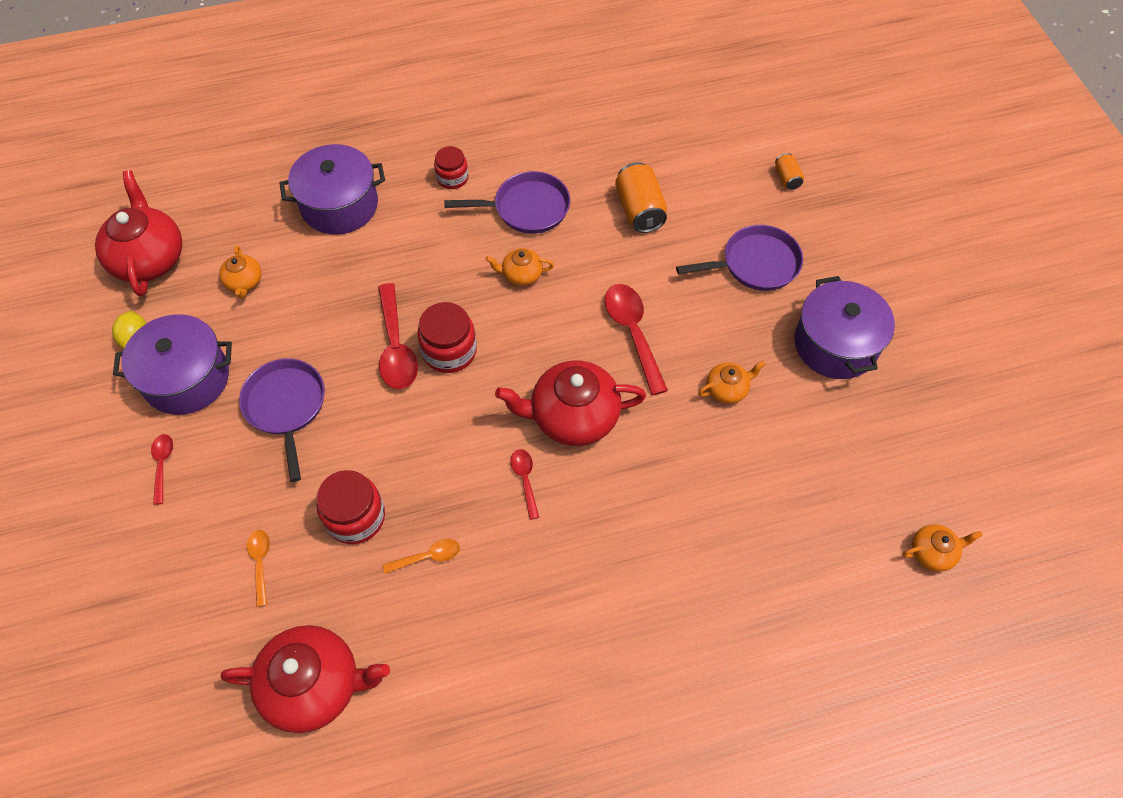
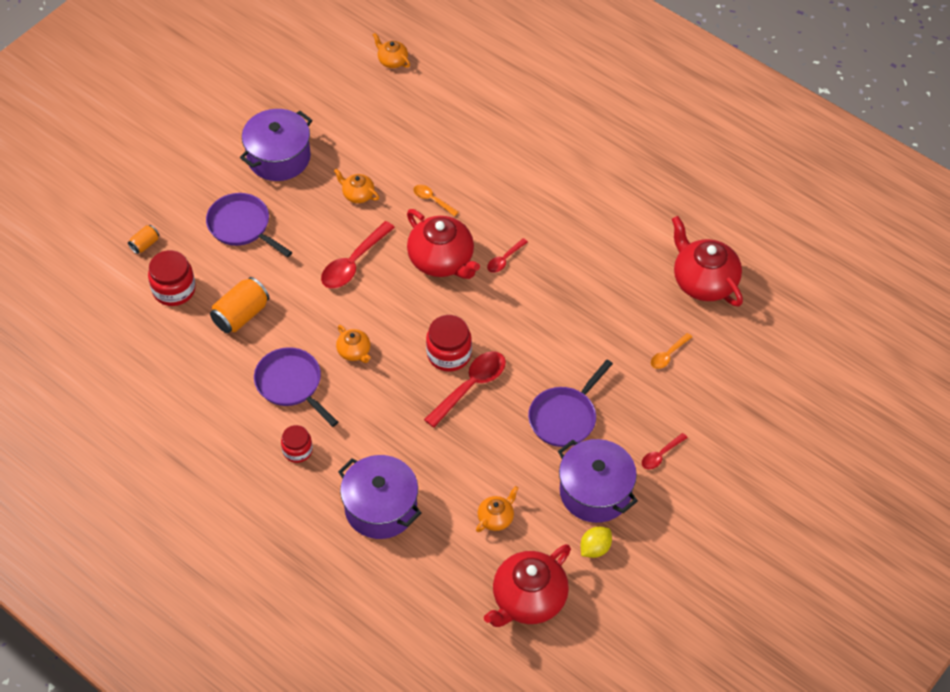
camera: 125 degrees left, 5 degrees down
red jar [316,470,385,544] -> red jar moved to [148,250,196,306]
orange spoon [383,539,460,574] -> orange spoon moved to [414,185,459,216]

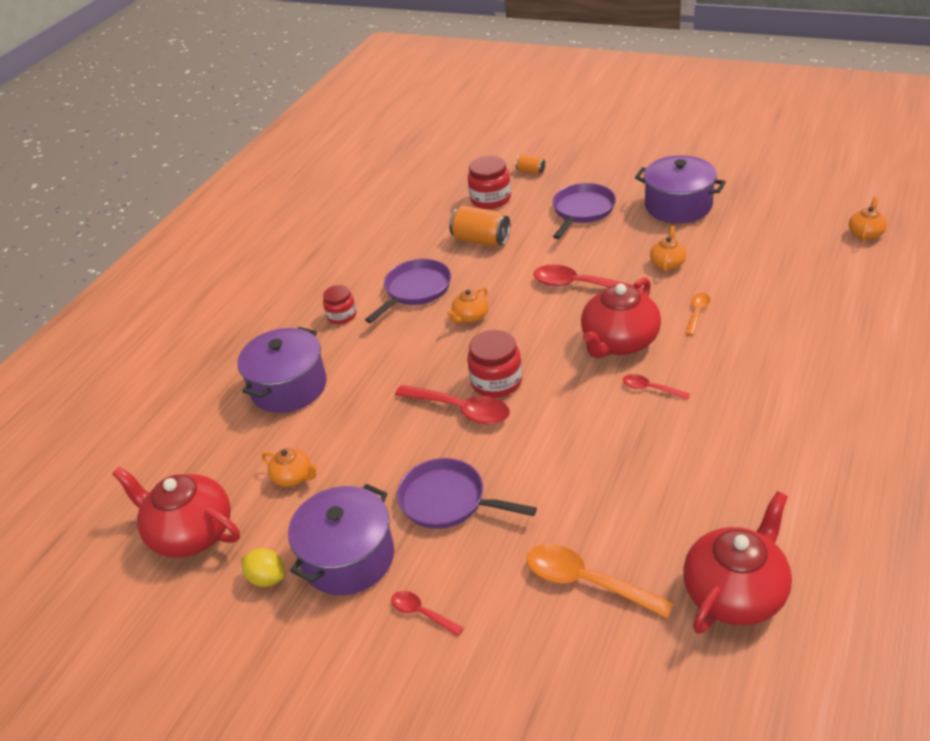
camera: 80 degrees right, 15 degrees down
orange spoon [651,333,692,369] -> orange spoon [526,544,675,619], size x1.86

